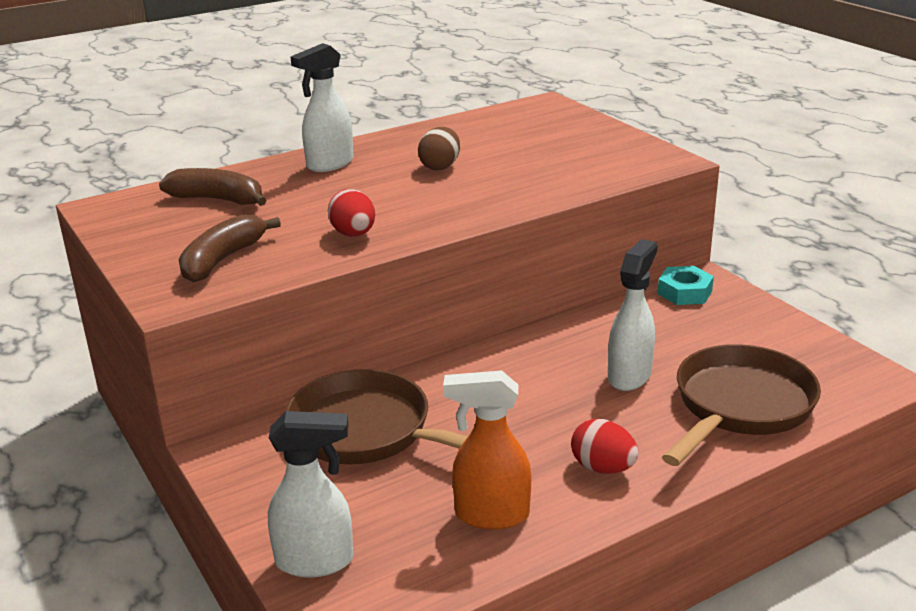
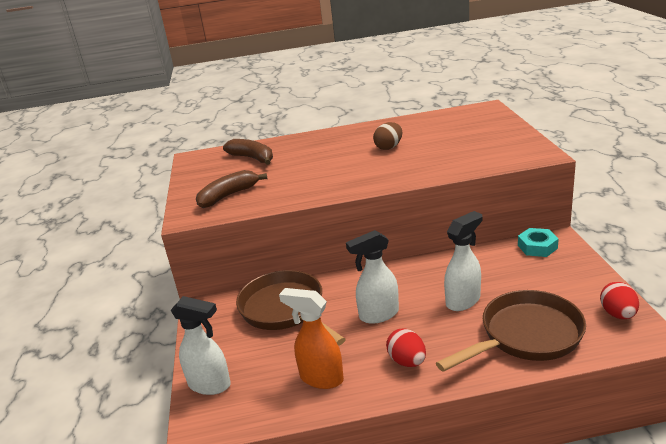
camera: 25 degrees right, 0 degrees up
white spray bottle [291,43,353,172] -> white spray bottle moved to [346,230,399,324]
red egg [328,189,375,237] -> red egg moved to [600,282,639,319]

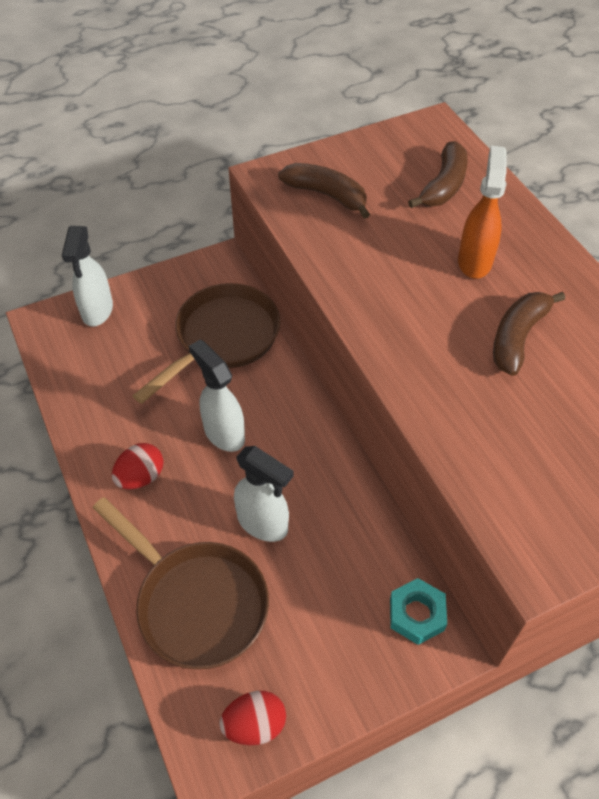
camera: 70 degrees right, 25 degrees up
orange spray bottle [279,288,344,389] -> orange spray bottle moved to [458,146,507,279]
brown egg [373,122,402,150] -> brown banana [493,292,565,376]

